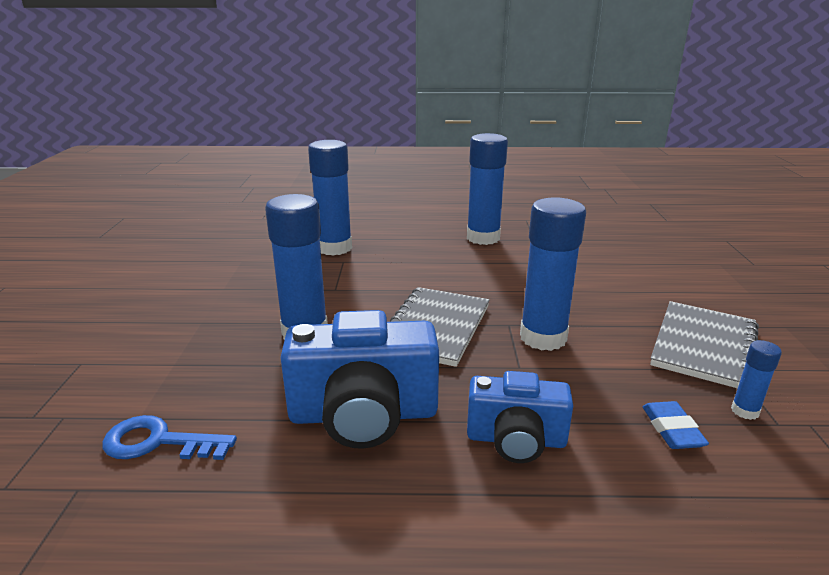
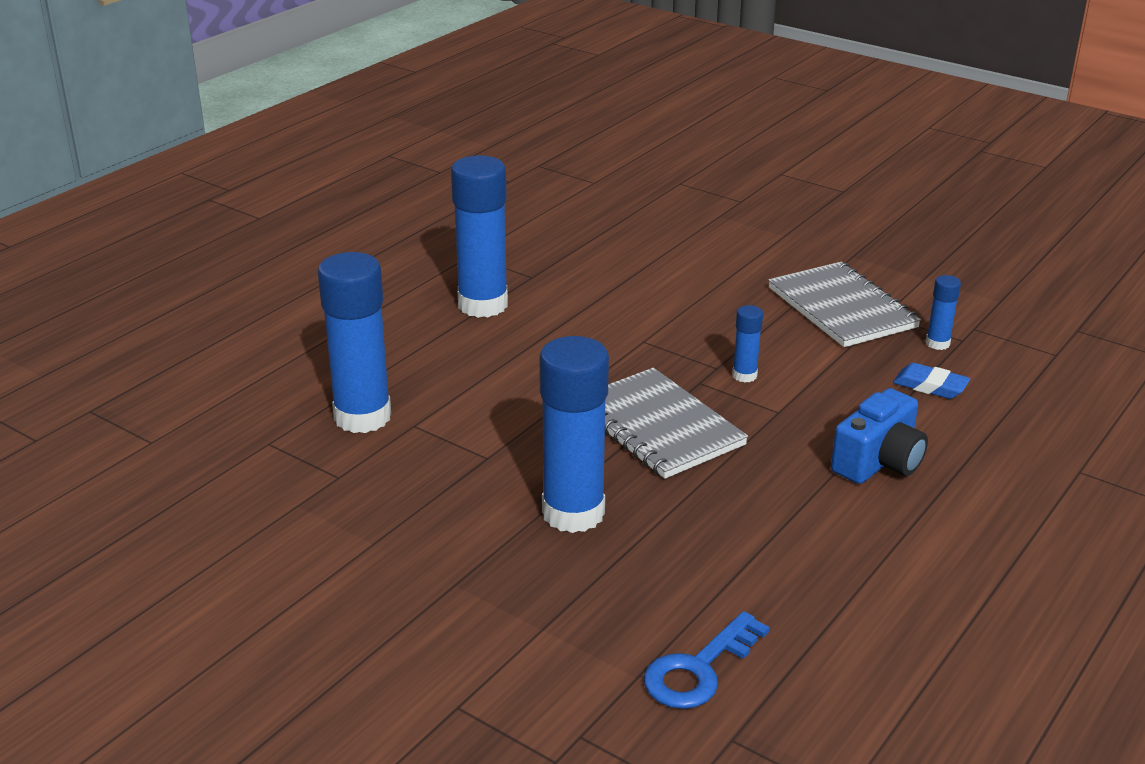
camera: 55 degrees left, 5 degrees up
blue camera [280,310,439,449] -> none
blue glue stick [520,197,586,351] -> blue glue stick [732,305,763,382], size x0.46

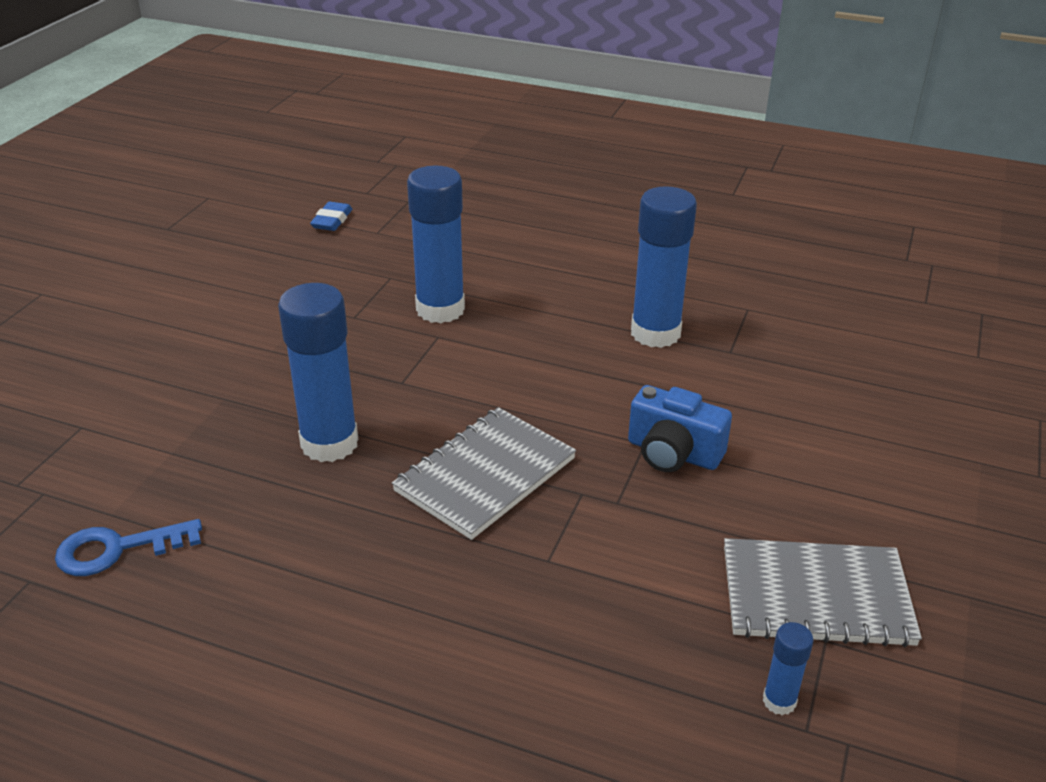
camera: 75 degrees right, 5 degrees up
blue key [644,611,770,709] -> blue key turned 45 degrees counterclockwise [55,519,202,576]
blue glue stick [732,305,763,382] -> none
grey notebook [768,262,921,347] -> grey notebook turned 45 degrees clockwise [724,538,922,647]
blue camera [831,388,928,484] -> blue camera moved to [628,385,732,472]
blue eraser [893,363,970,399] -> blue eraser moved to [310,202,352,231]

